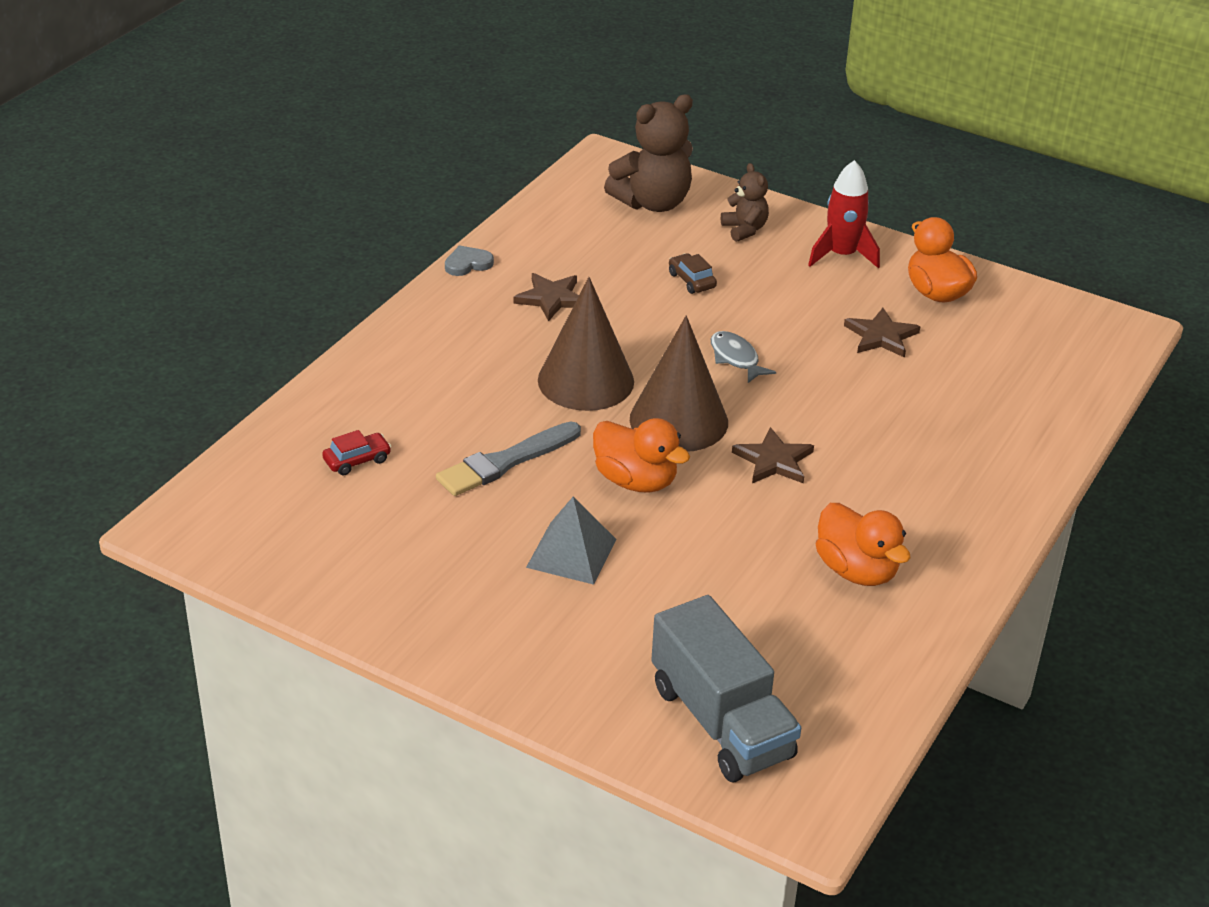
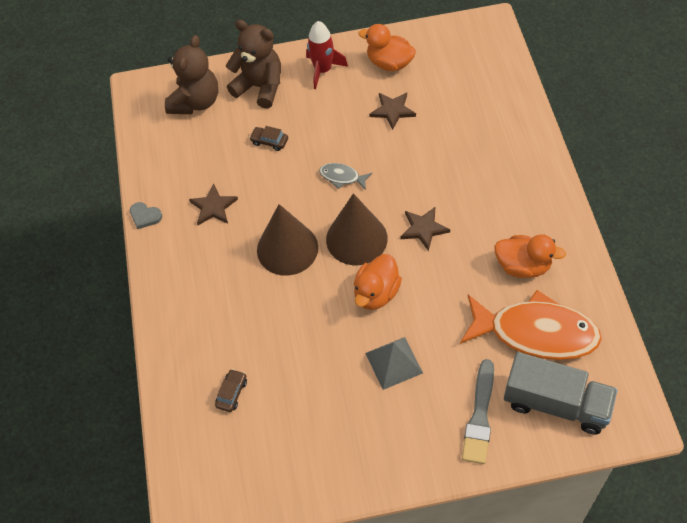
camera: 35 degrees left, 20 degrees up
red car [322,430,391,476] -> brown car [215,369,247,412]
grey brush [436,421,581,496] -> grey brush moved to [462,359,494,464]
grey heart [445,245,494,276] -> grey heart turned 90 degrees counterclockwise [130,202,162,229]
orange duck [593,418,690,493] -> orange duck turned 120 degrees clockwise [354,254,402,310]
brown teddy bear [721,163,769,242] -> brown teddy bear [226,20,281,109], size x1.82
none -> orange fish [460,290,602,360]

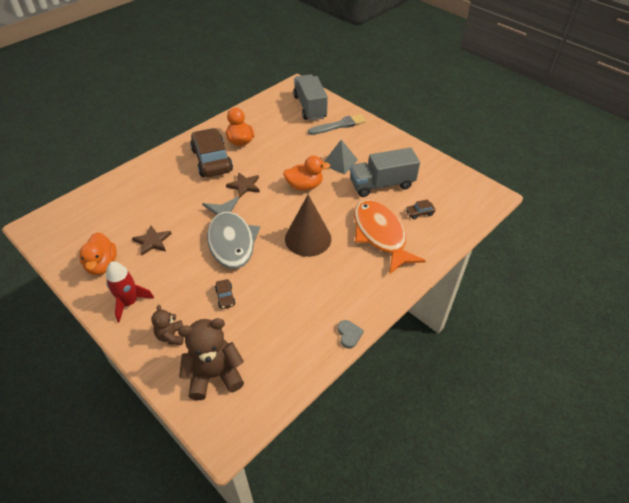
camera: 130 degrees left, 10 degrees down
brown star [189,184,238,225] -> none
brown teddy bear [226,20,281,109] -> brown teddy bear [151,305,184,345], size x0.55
grey fish [319,163,372,190] -> grey fish [202,197,260,269], size x2.35
brown cone [326,193,388,265] -> none
orange fish [460,290,602,360] -> orange fish moved to [354,199,426,275]
none -> brown car [190,128,233,177]
none -> grey truck [350,148,420,197]

